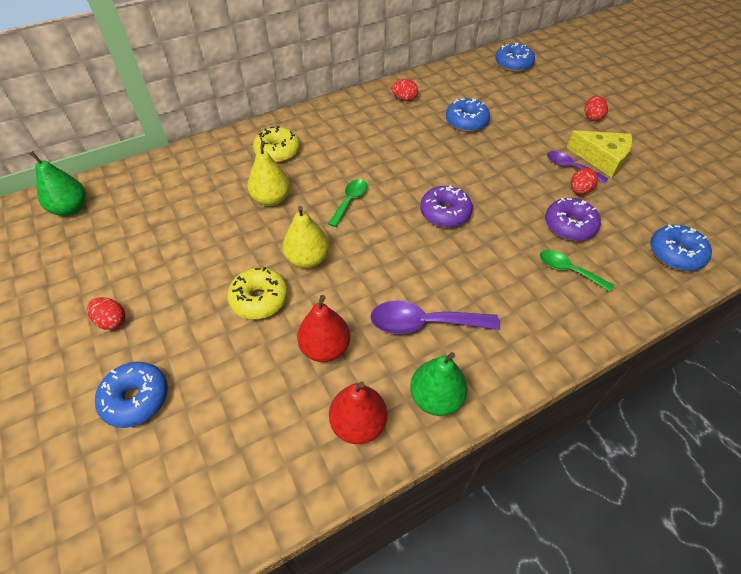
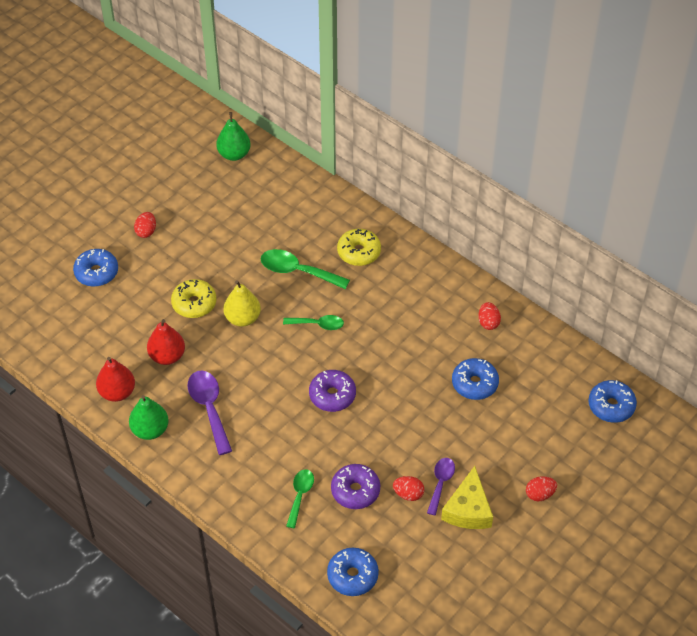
camera: 70 degrees right, 0 degrees up
yellow pear [248,141,290,206] -> green spoon [261,249,350,289]

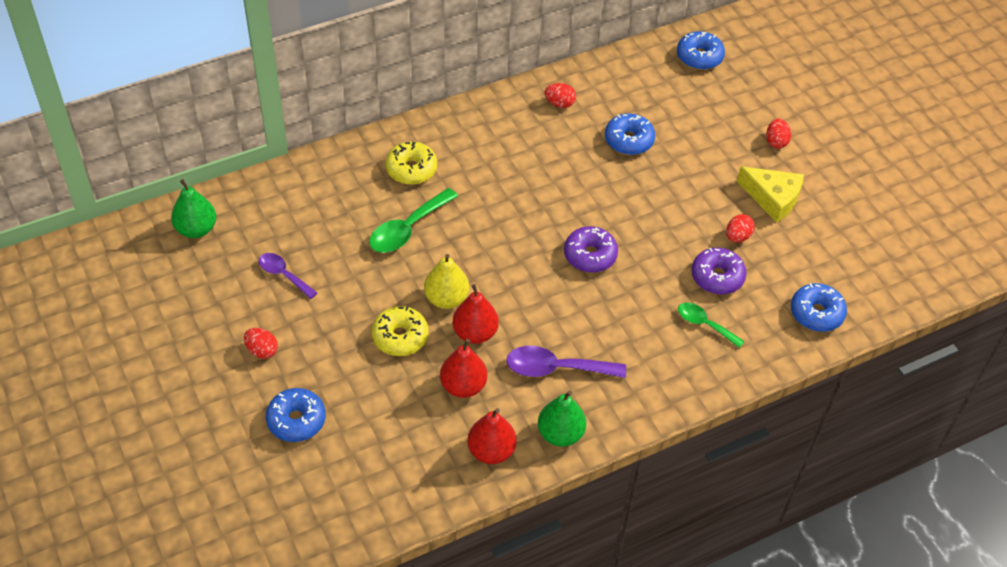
camera: 70 degrees left, 0 degrees up
green spoon [283,315,344,330] -> none
purple spoon [427,458,455,515] -> purple spoon moved to [259,253,317,299]
none -> red pear [452,284,499,344]

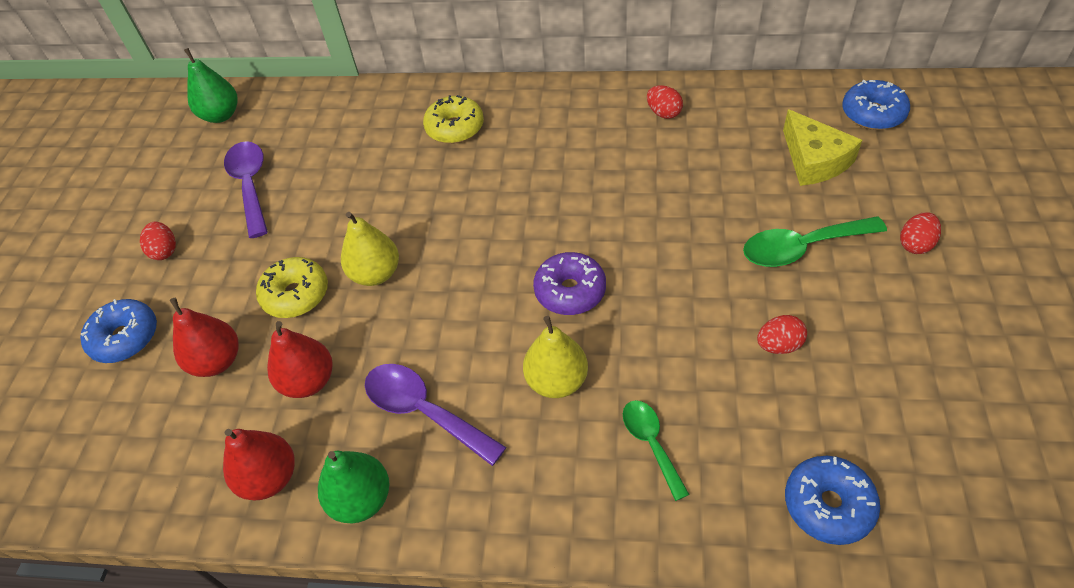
camera: 40 degrees right, 0 degrees up
purple spoon [259,253,317,299] -> purple spoon [224,141,268,238], size x1.57
green spoon [369,188,458,253] -> green spoon moved to [743,216,887,267]
red pear [452,284,499,344] -> red pear moved to [170,298,239,377]
blue donut [605,113,655,155] -> none
purple donut [691,248,747,295] -> none
yellow cheese [737,166,804,223] -> yellow cheese moved to [783,109,862,186]
none -> yellow pear [523,316,588,398]

